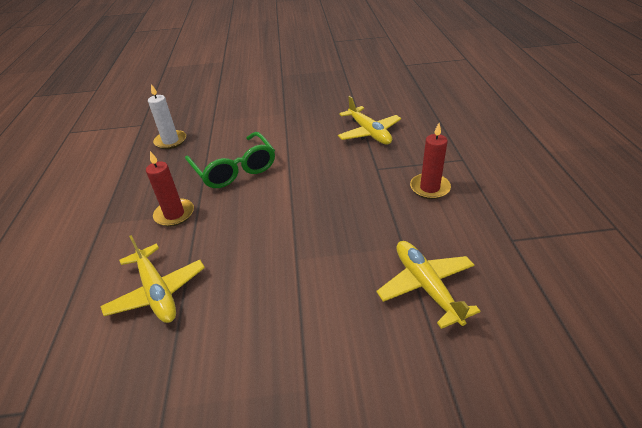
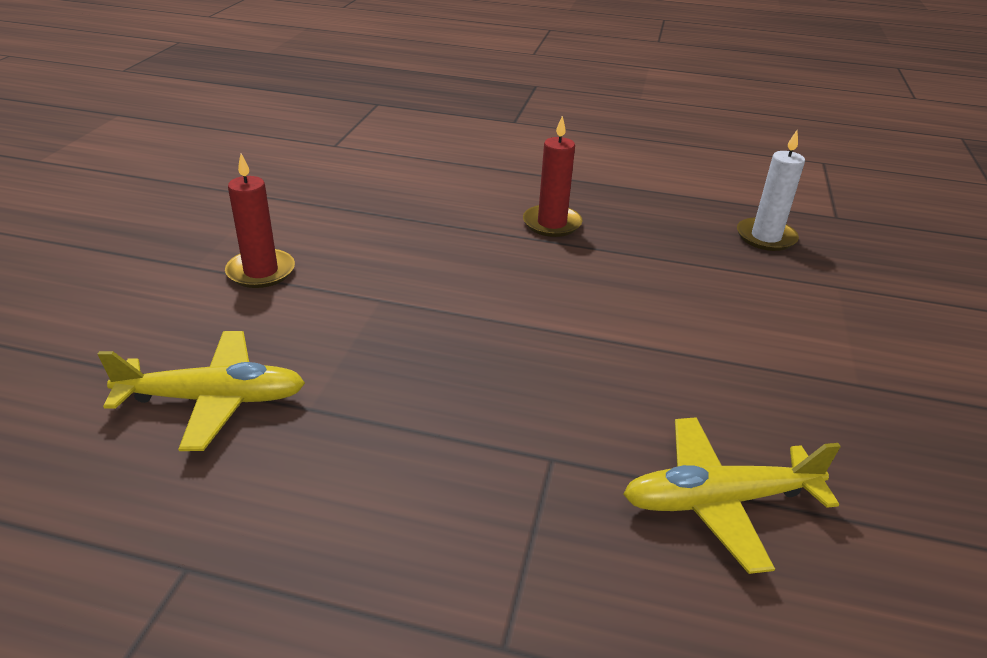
camera: 105 degrees right, 5 degrees down
yellow plane [100,235,205,323] -> none
green glasses [185,132,275,188] -> none
red candle [410,123,451,199] -> red candle moved to [225,154,295,288]

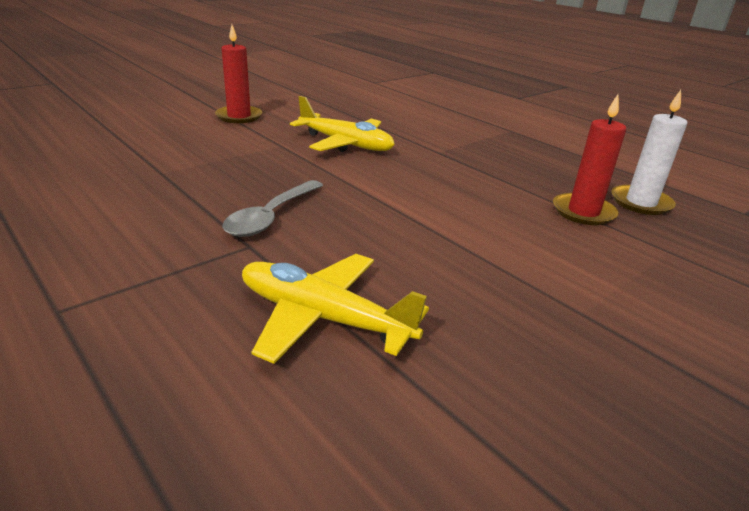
camera: 35 degrees right, 5 degrees down
yellow plane [98,331,305,451] -> yellow plane moved to [290,96,395,152]
red candle [523,115,582,237] -> red candle moved to [553,94,626,225]
none -> grey spoon [222,180,323,237]

